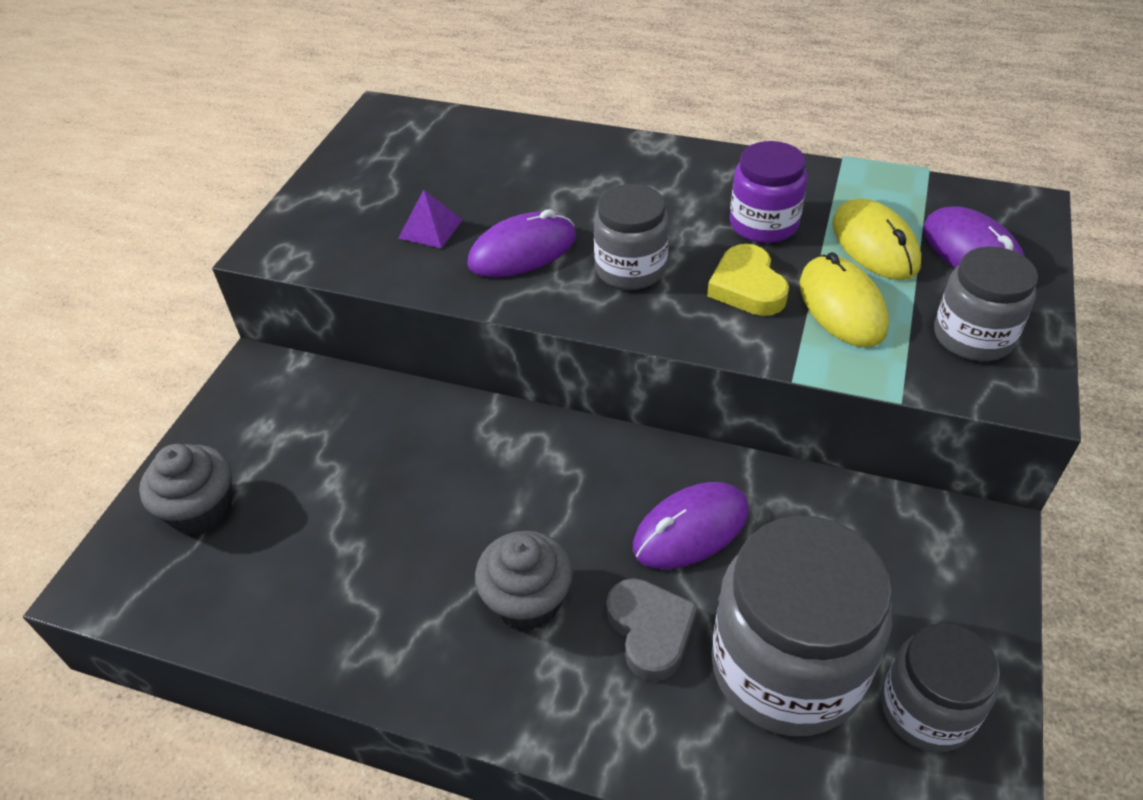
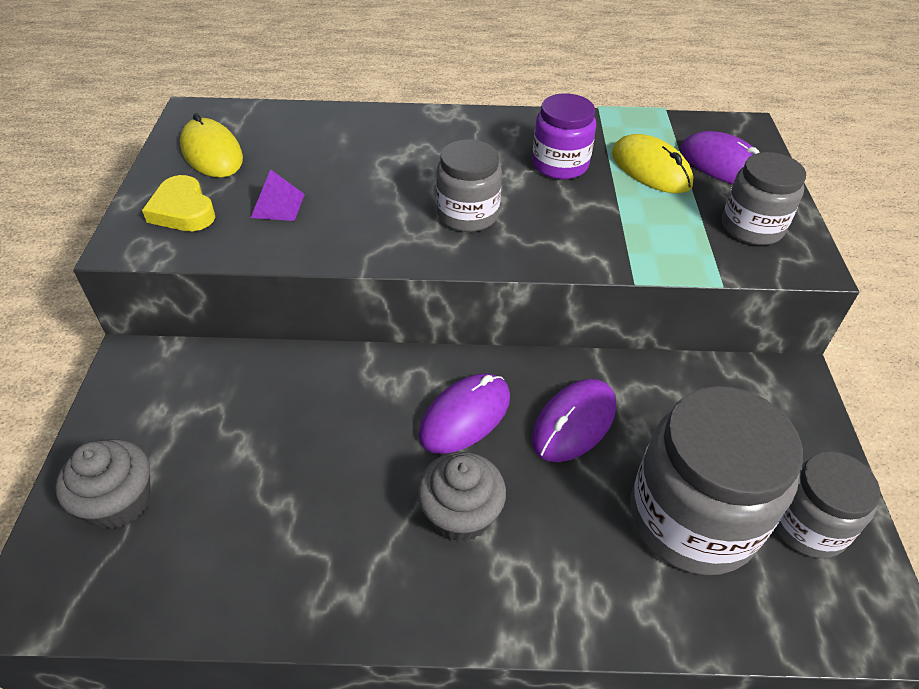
camera: 20 degrees left, 0 degrees up
purple mouse [467,209,576,277] -> purple mouse moved to [418,373,510,454]
grey heart [606,578,698,682] -> none
yellow heart [707,244,789,316] -> yellow heart moved to [142,175,215,231]
yellow mouse [800,252,889,347] -> yellow mouse moved to [180,113,243,178]

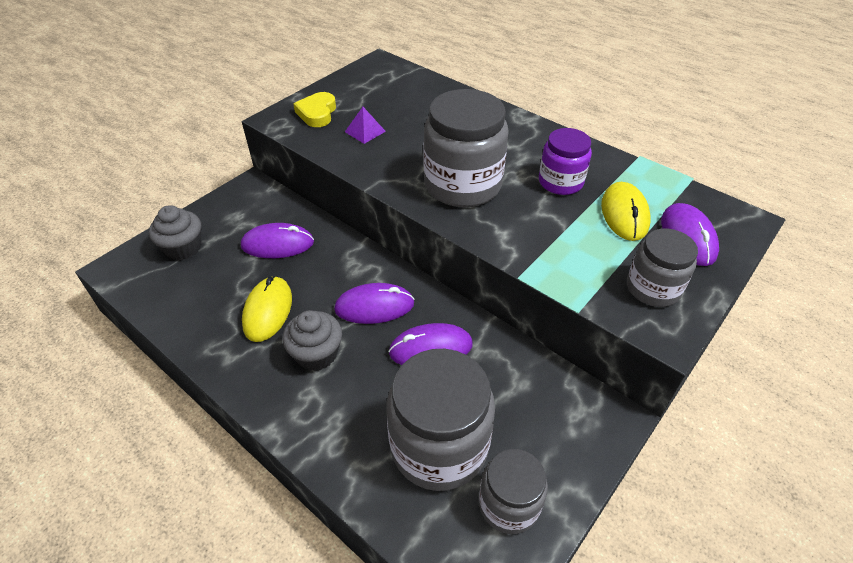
camera: 40 degrees right, 0 degrees up
yellow mouse [180,113,243,178] -> yellow mouse moved to [242,276,292,342]
grey jar [436,139,502,232] -> grey jar [423,89,509,207], size x1.71
none -> purple mouse [241,223,314,258]

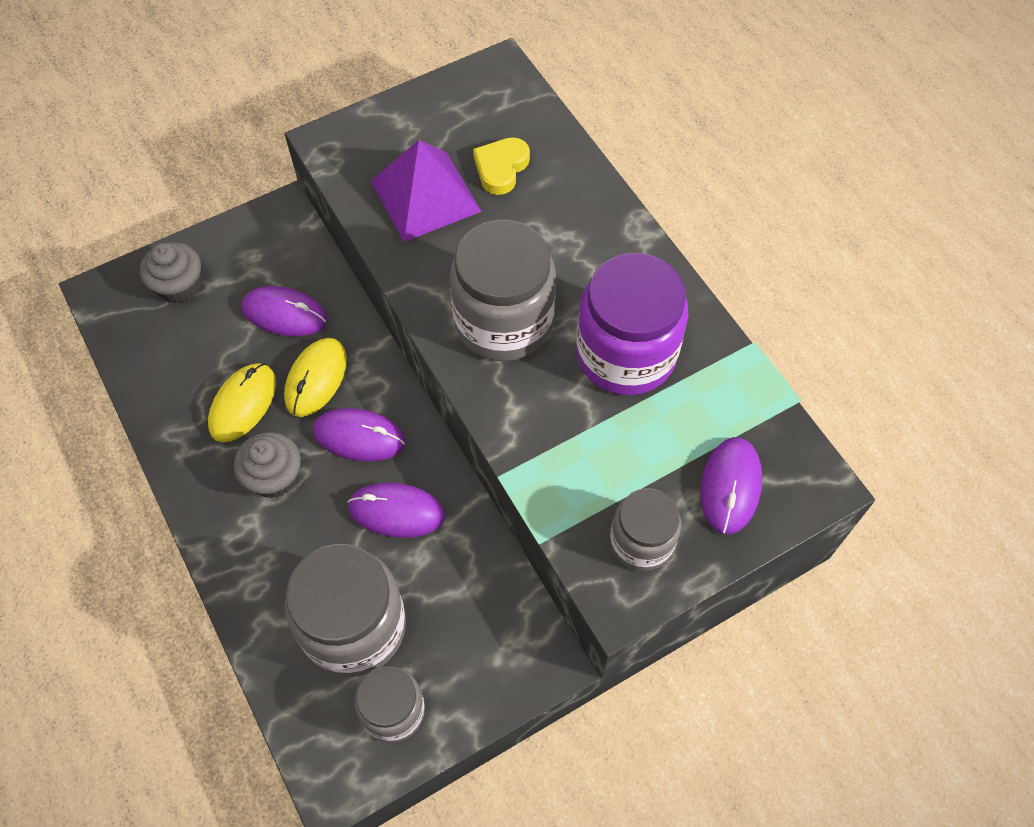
camera: 20 degrees right, 15 degrees up
yellow heart [293,92,336,127] -> yellow heart moved to [473,137,530,195]
purple pyramid [345,107,386,144] -> purple pyramid [371,140,482,242], size x2.17
purple jar [539,128,592,195] -> purple jar [576,253,688,395], size x1.71
yellow mouse [601,182,651,241] -> yellow mouse moved to [284,338,347,417]

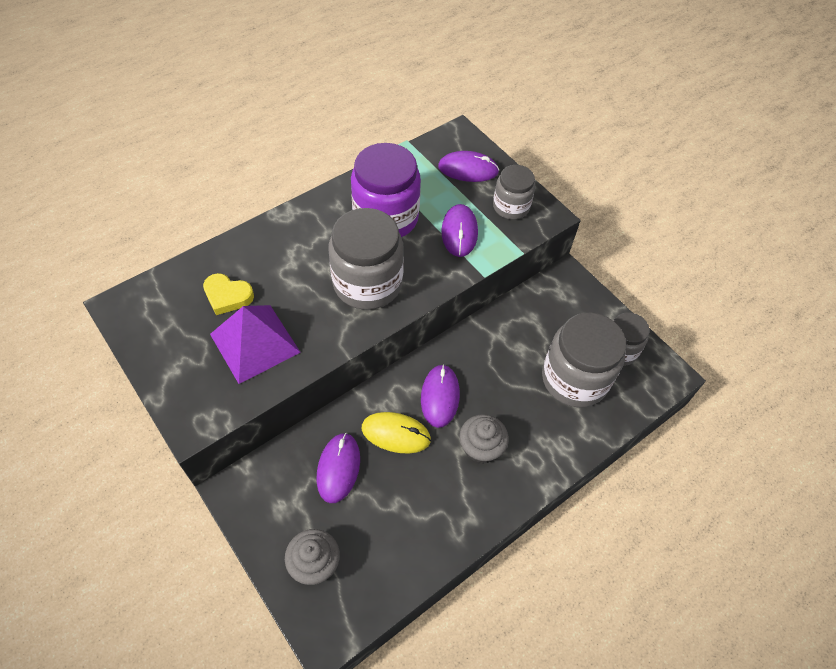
camera: 100 degrees left, 5 degrees down
yellow mouse [208,363,276,443] -> none
purple mouse [348,483,445,538] -> purple mouse moved to [441,204,478,257]

